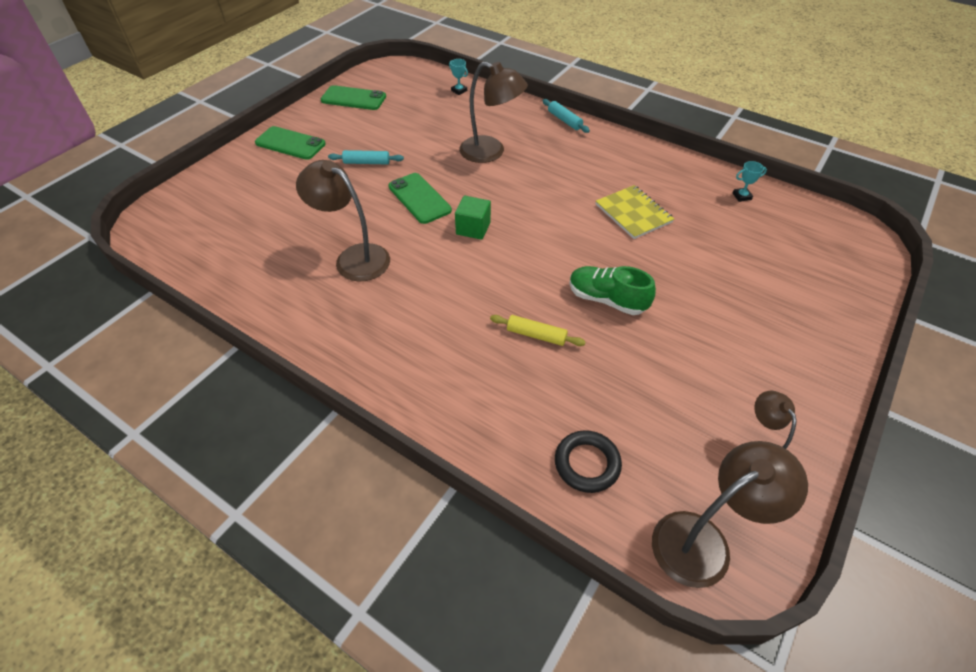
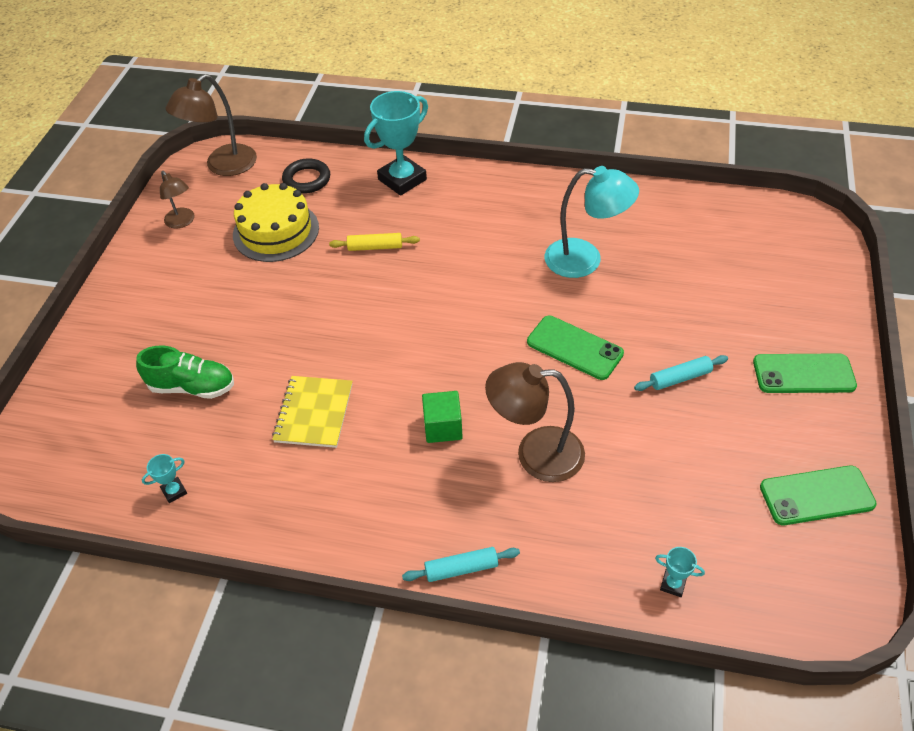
camera: 160 degrees right, 0 degrees up
brown lamp [296,160,390,281] -> turquoise lamp [545,166,639,278]
green cube [455,196,491,240] -> green cube moved to [422,391,463,443]
turquoise rolling pin [542,99,590,133] -> turquoise rolling pin turned 45 degrees counterclockwise [402,547,520,582]
green shoe [569,266,656,315] -> green shoe moved to [136,346,234,399]
yellow notebook [596,185,674,239] -> yellow notebook turned 60 degrees clockwise [272,376,353,448]
none -> yellow cake [233,183,319,262]
none -> turquoise trophy [364,91,428,196]

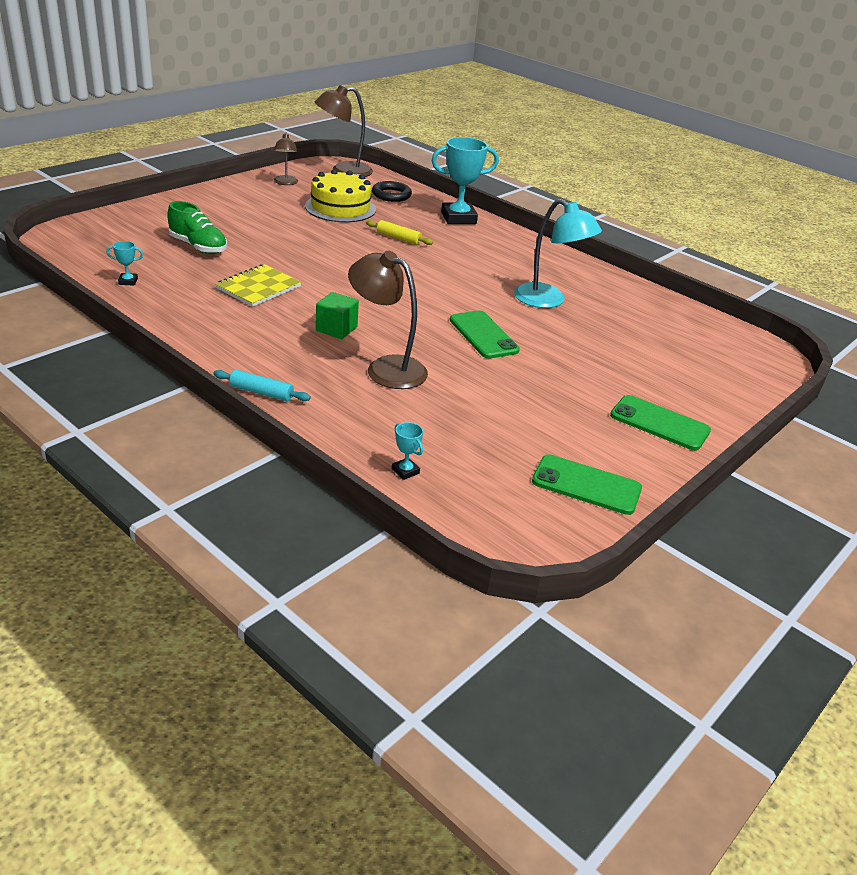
camera: 25 degrees right, 15 degrees down
turquoise rolling pin [634,355,728,391] -> none

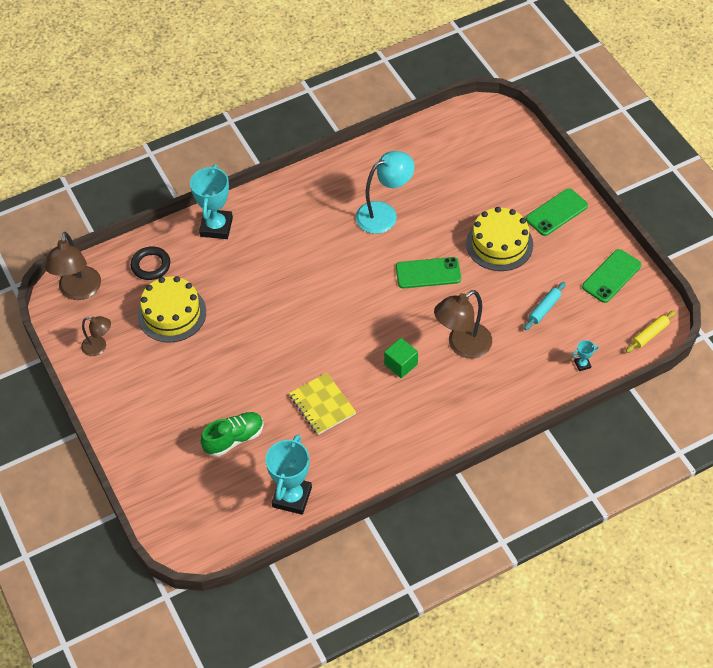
camera: 65 degrees left, 20 degrees up
turquoise trophy [106,241,143,286] -> turquoise trophy [265,435,312,515], size x2.35
turquoise rolling pin [213,370,311,401] -> turquoise rolling pin moved to [524,282,566,330]
yellow rolling pin [366,220,433,245] -> yellow rolling pin moved to [626,310,676,353]
none -> yellow cake [466,207,533,271]

